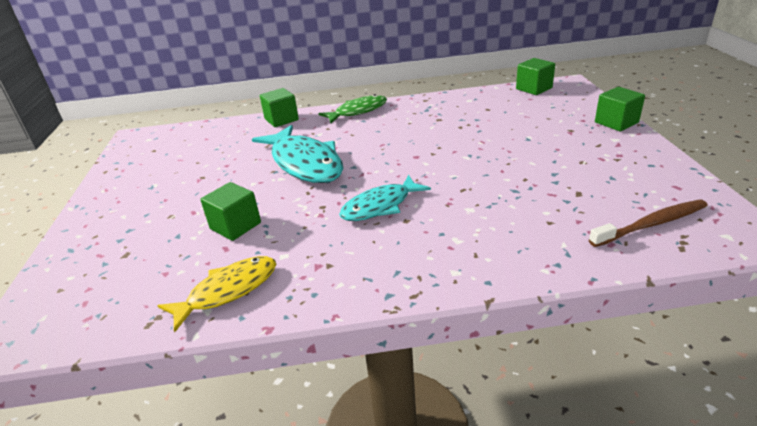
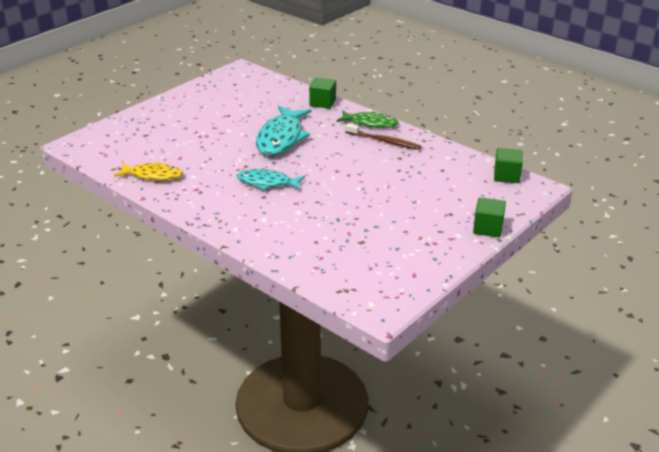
camera: 45 degrees right, 0 degrees up
green cube [200,182,261,241] -> none
brown toothbrush [589,199,708,247] -> brown toothbrush moved to [345,123,421,150]

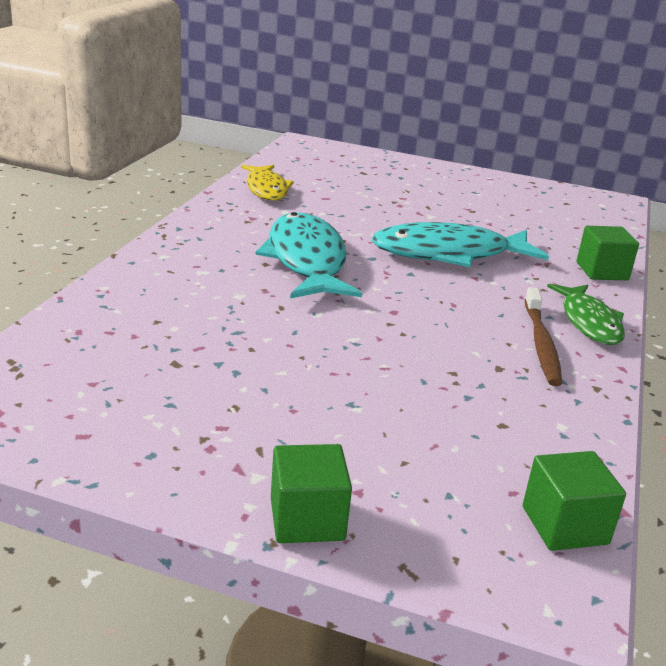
camera: 65 degrees right, 5 degrees down
turquoise fish [237,169,305,190] -> turquoise fish [256,212,362,299], size x1.59

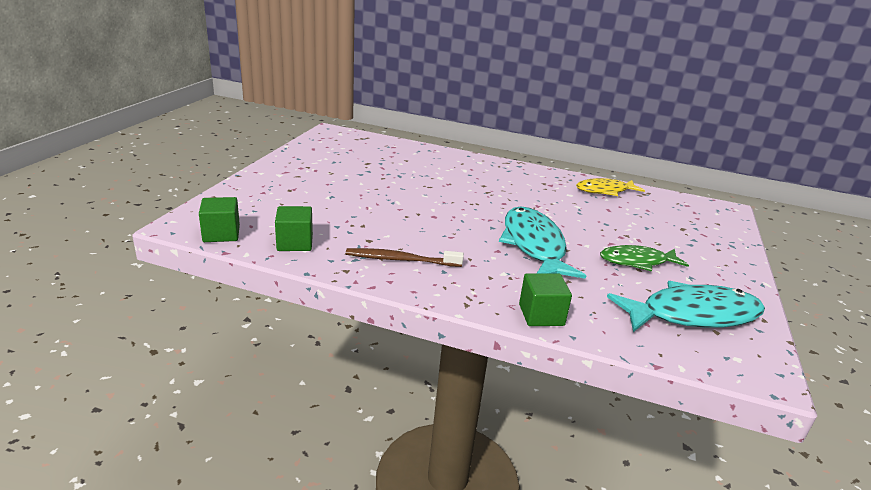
camera: 90 degrees right, 0 degrees up
turquoise fish [256,212,362,299] -> turquoise fish moved to [607,281,765,332]
green cube [271,444,352,543] -> green cube moved to [275,206,313,251]
green fish [547,284,625,345] -> green fish moved to [600,245,689,271]

